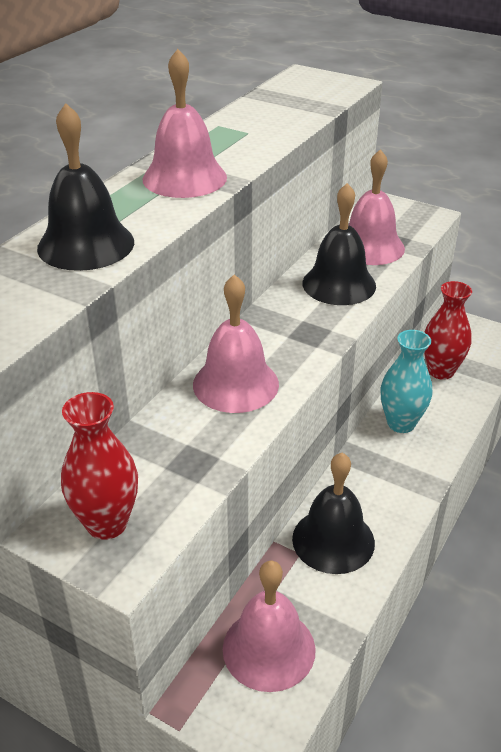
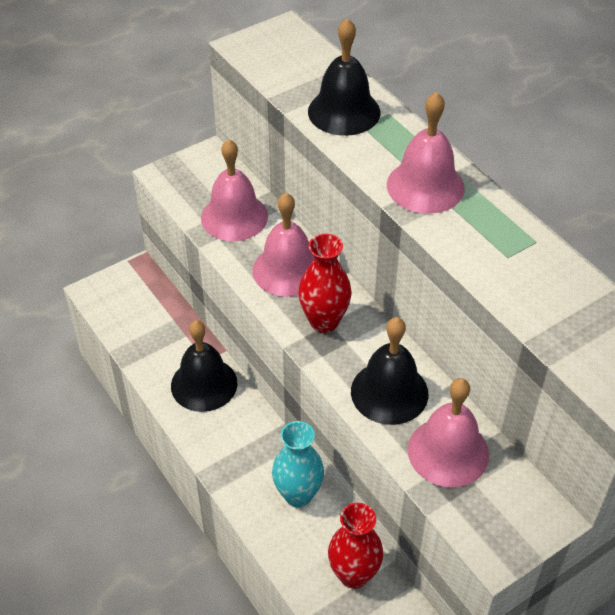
camera: 115 degrees right, 10 degrees up
red vase [61,392,138,540] -> red vase moved to [298,233,352,333]
pink bell [223,561,316,692] -> pink bell moved to [201,139,268,241]

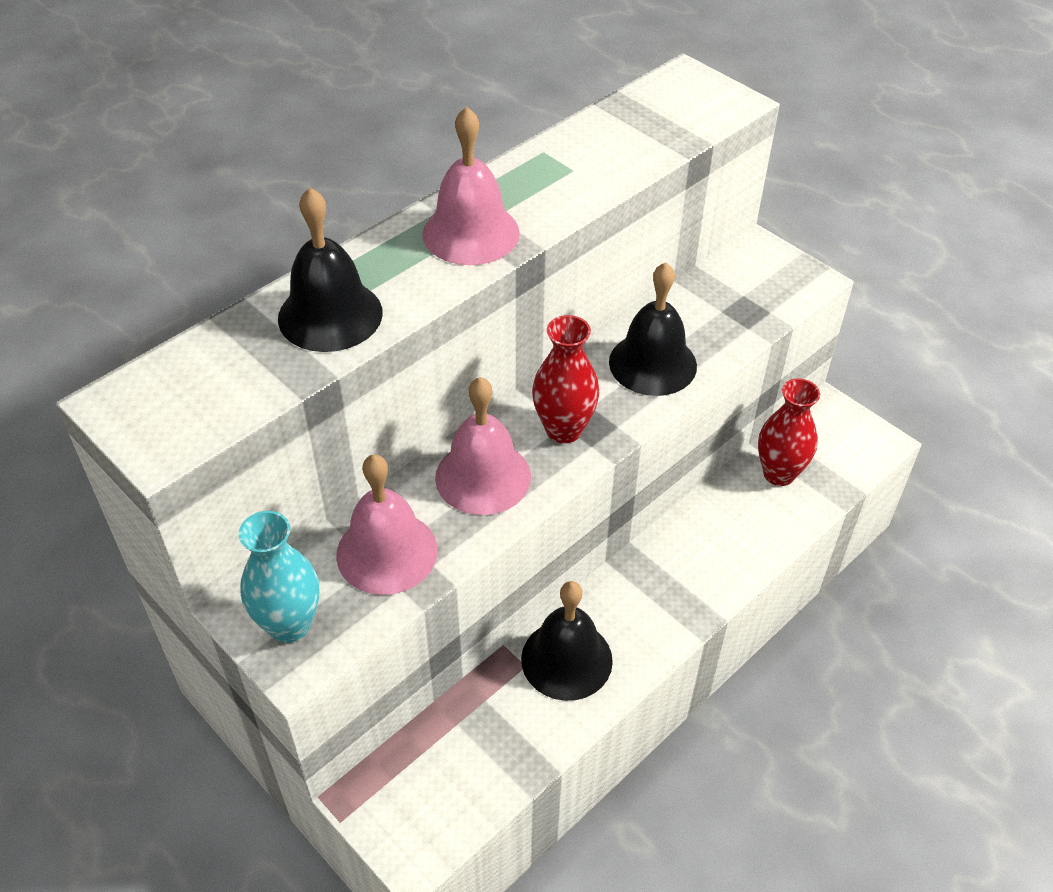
camera: 100 degrees left, 0 degrees up
turquoise vase [272,421,324,507] -> turquoise vase moved to [238,511,319,643]
pink bell [408,378,489,487] -> none

